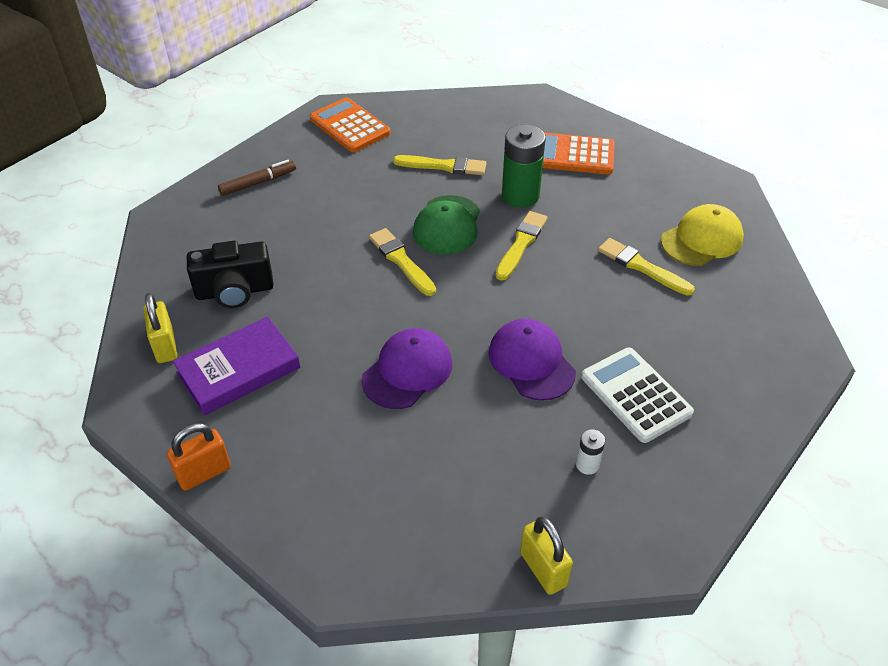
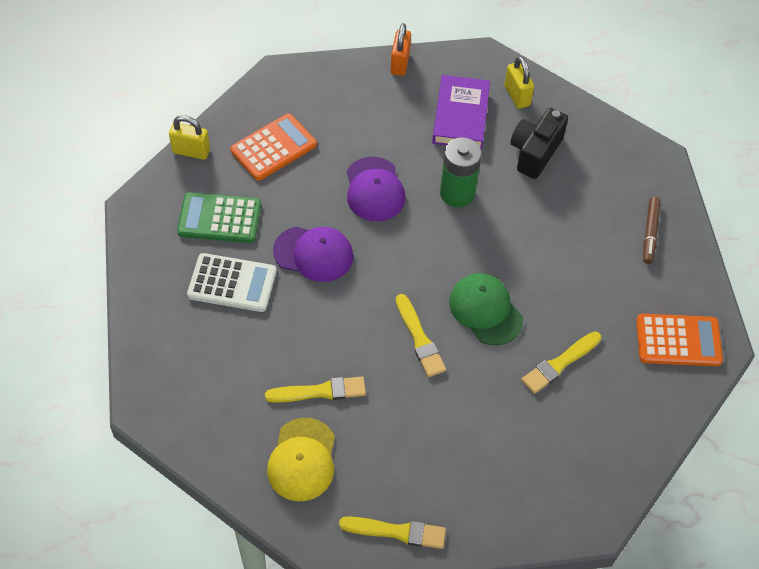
camera: 130 degrees right, 10 degrees up
yellow padlock [143,293,177,363] -> yellow padlock turned 45 degrees clockwise [504,56,534,109]
yellow brush [369,228,436,296] -> yellow brush moved to [339,516,446,549]
green battery [502,125,546,208] -> green battery moved to [440,137,482,207]
orange calculator [543,133,615,174] -> orange calculator moved to [231,113,317,181]
white battery [576,429,605,475] -> green calculator [177,192,261,243]

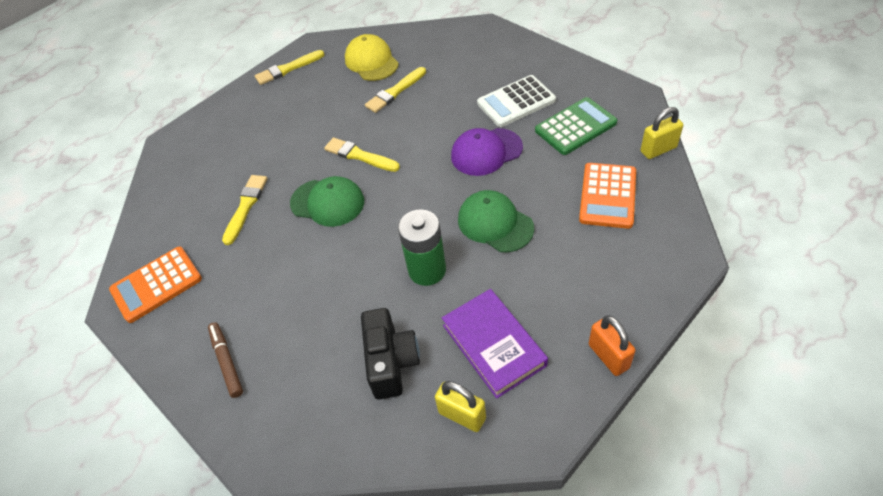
camera: 150 degrees right, 5 degrees down
purple cap [347,157,405,221] -> green cap [458,190,534,252]

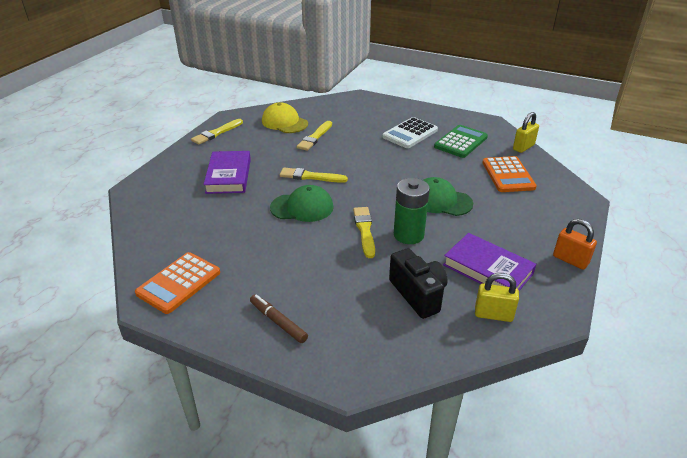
camera: 25 degrees left, 15 degrees down
yellow brush [222,175,267,245] -> yellow brush moved to [353,207,375,258]
purple cap [451,128,523,176] -> none
none -> purple book [203,151,251,194]

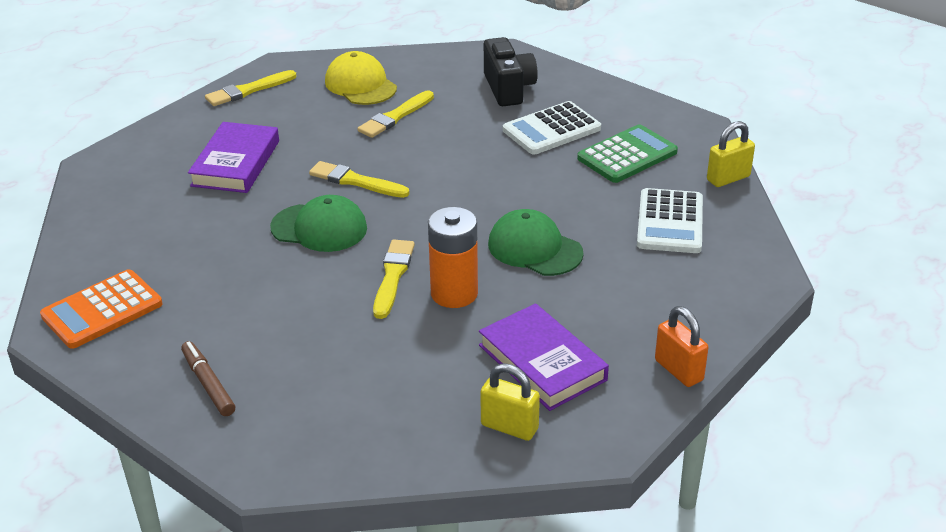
camera: 15 degrees right, 0 degrees up
black camera [389,248,448,319] -> black camera moved to [484,37,538,106]
green battery [394,178,430,244] -> orange battery [428,207,478,308]
orange calculator [482,156,537,192] -> white calculator [637,188,703,253]

